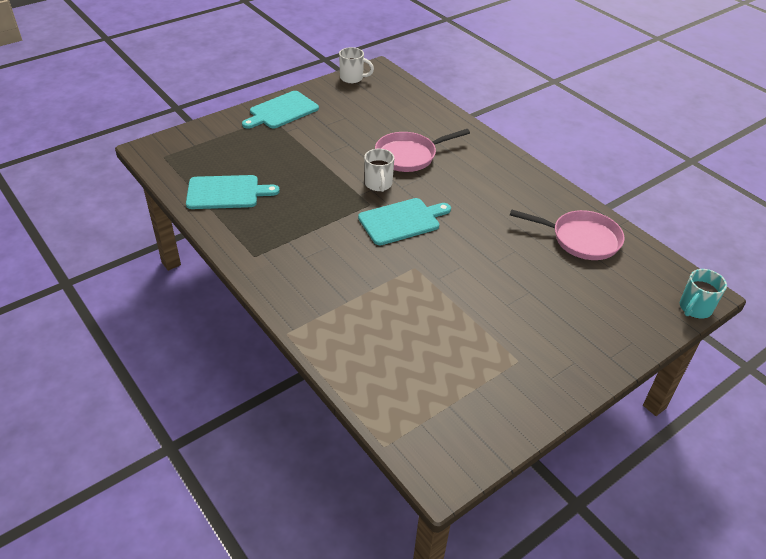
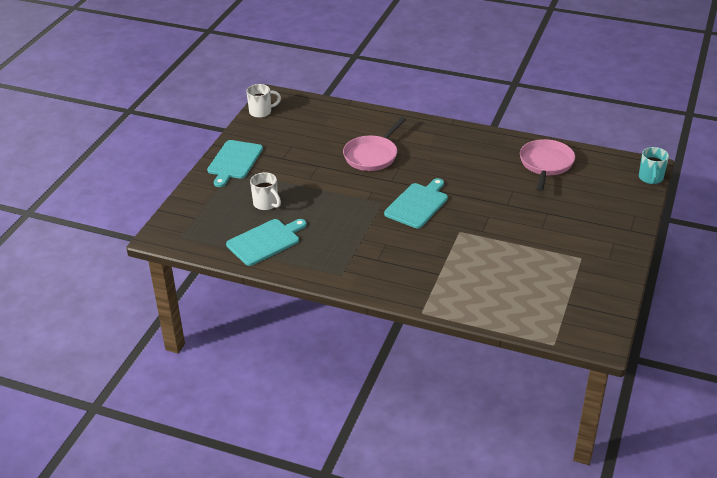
camera: 30 degrees left, 5 degrees down
white mug [364,149,395,192] -> white mug moved to [250,172,281,210]
pink pan [510,209,624,260] -> pink pan turned 60 degrees counterclockwise [520,139,575,192]

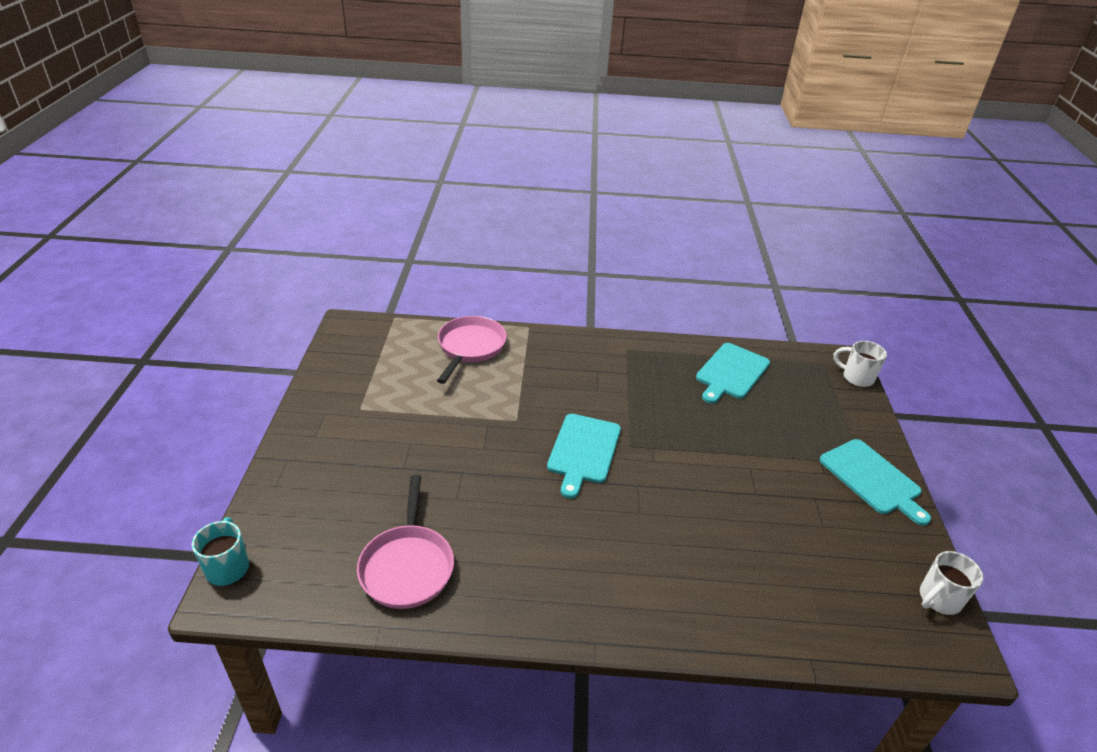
camera: 160 degrees right, 0 degrees up
turquoise cutting board [207,140,263,187] -> turquoise cutting board turned 150 degrees clockwise [820,439,931,526]
white mug [250,172,281,210] -> white mug moved to [833,341,887,387]
pink pan [343,117,406,171] -> pink pan moved to [437,316,507,384]

